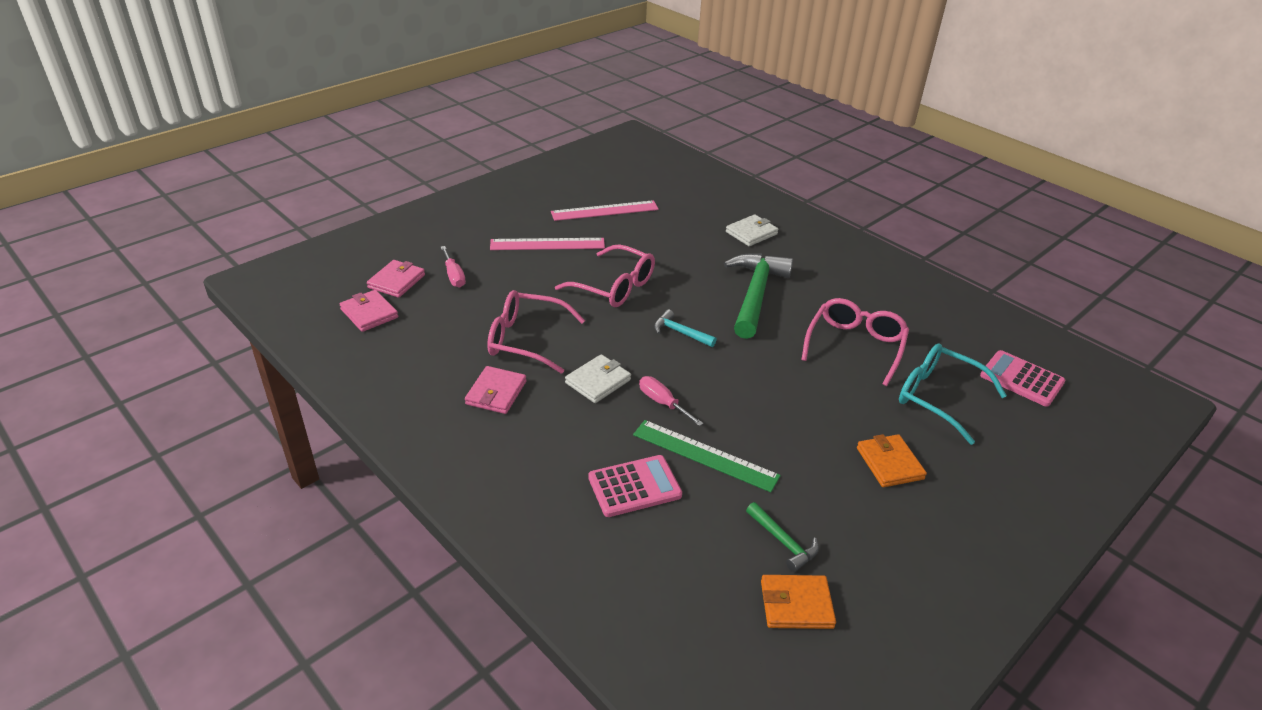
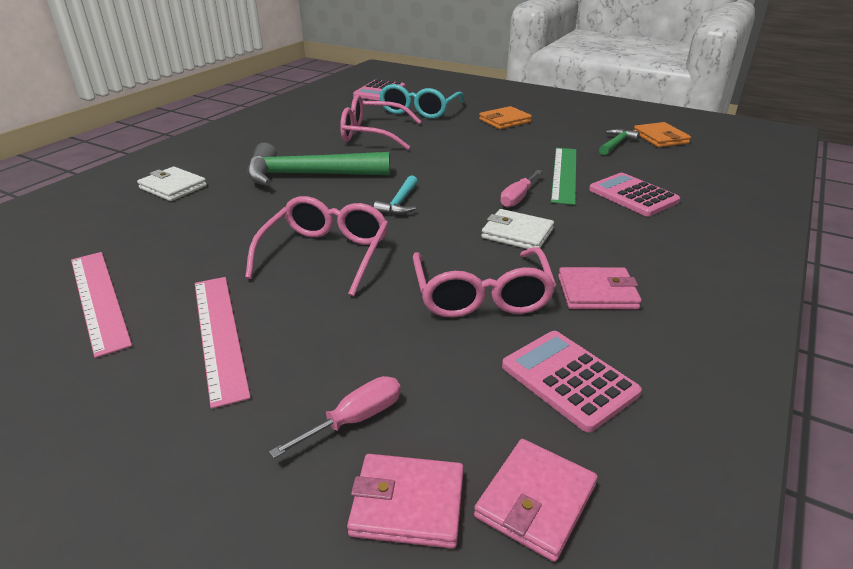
camera: 105 degrees left, 5 degrees down
none -> pink calculator [502,331,642,432]

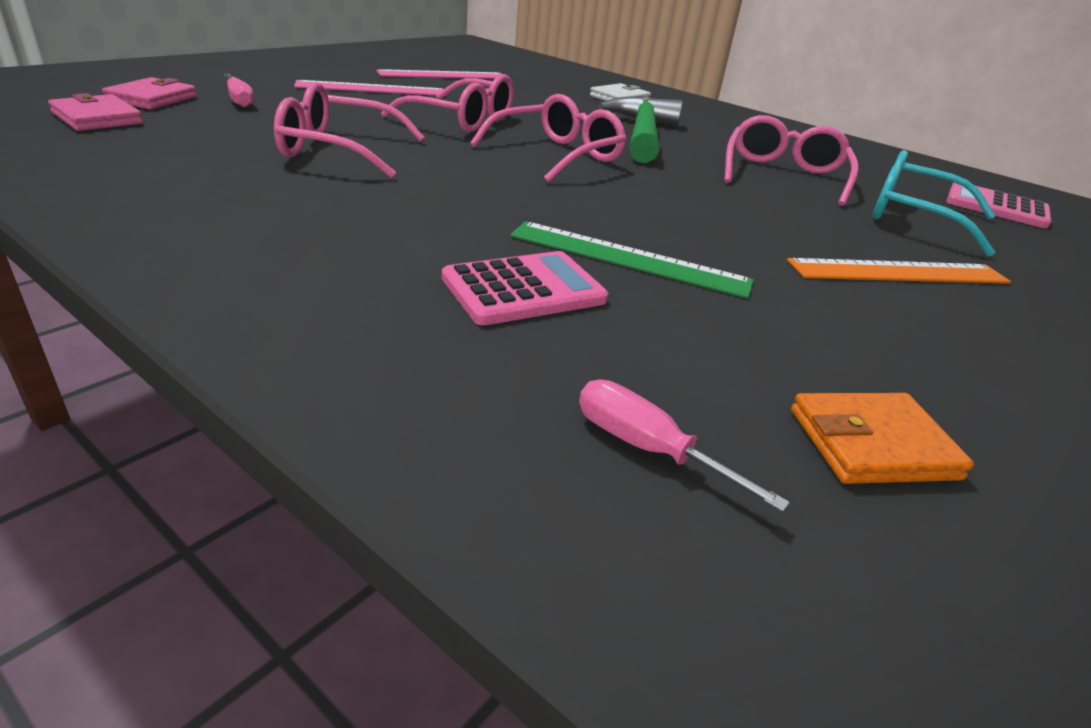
camera: 95 degrees right, 0 degrees up
turquoise hammer [374,175,418,215] -> pink glasses [470,94,627,183]
orange wallet [479,106,532,129] -> orange ruler [787,258,1011,284]
white wallet [481,209,554,249] -> none
pink screwdriver [500,170,542,208] -> pink screwdriver moved to [579,380,790,512]
pink calculator [502,331,642,432] -> none
pink wallet [558,267,642,309] -> none
green hammer [599,129,640,155] -> none

